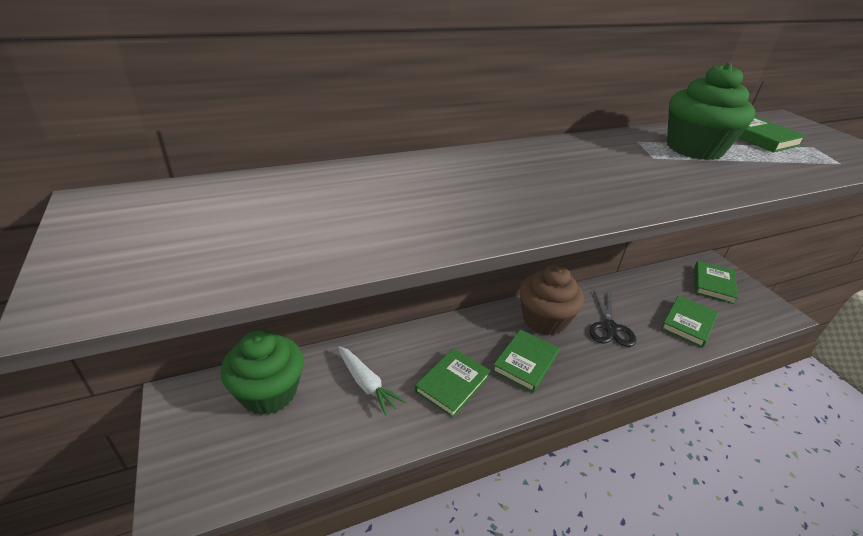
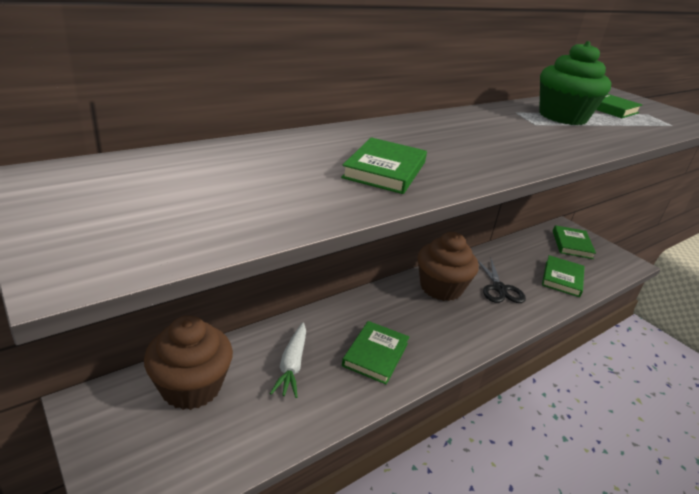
camera: 15 degrees left, 5 degrees down
green cupcake [221,330,304,415] -> brown cupcake [144,316,233,410]
white carrot [338,346,406,416] -> white carrot turned 60 degrees clockwise [270,323,306,398]
green book [492,329,560,393] -> green book moved to [341,137,427,194]

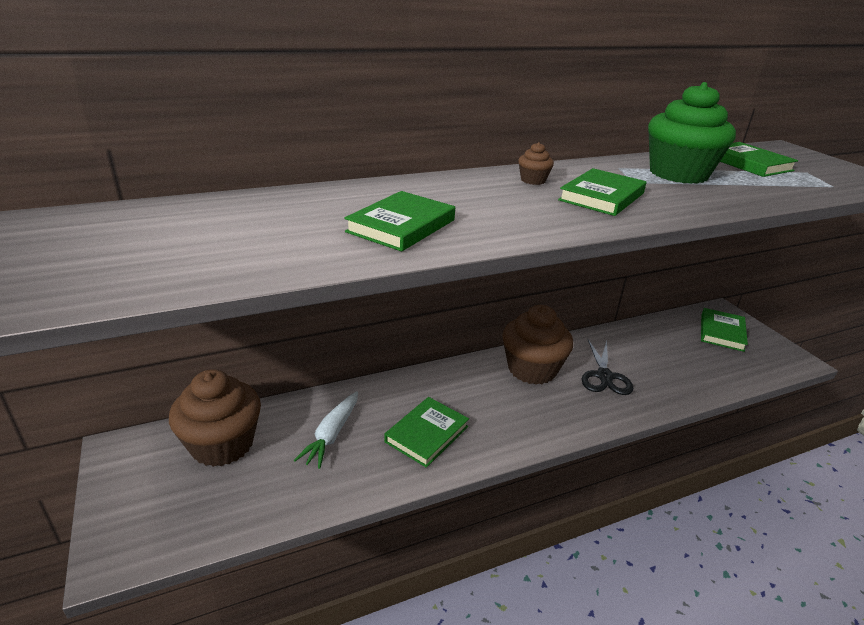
camera: 15 degrees right, 0 degrees up
green book [542,255,585,297] -> green book moved to [558,168,646,216]
none -> brown cupcake [518,142,554,185]

